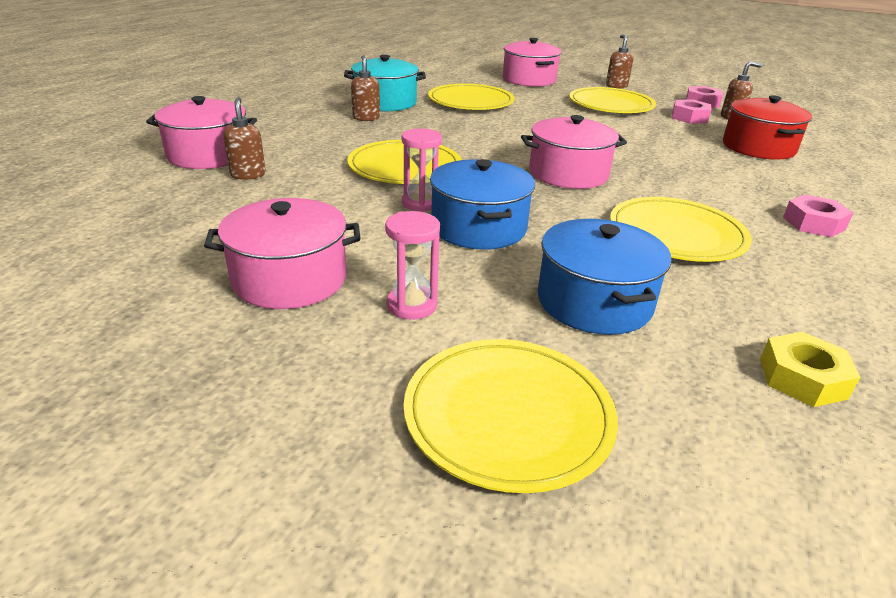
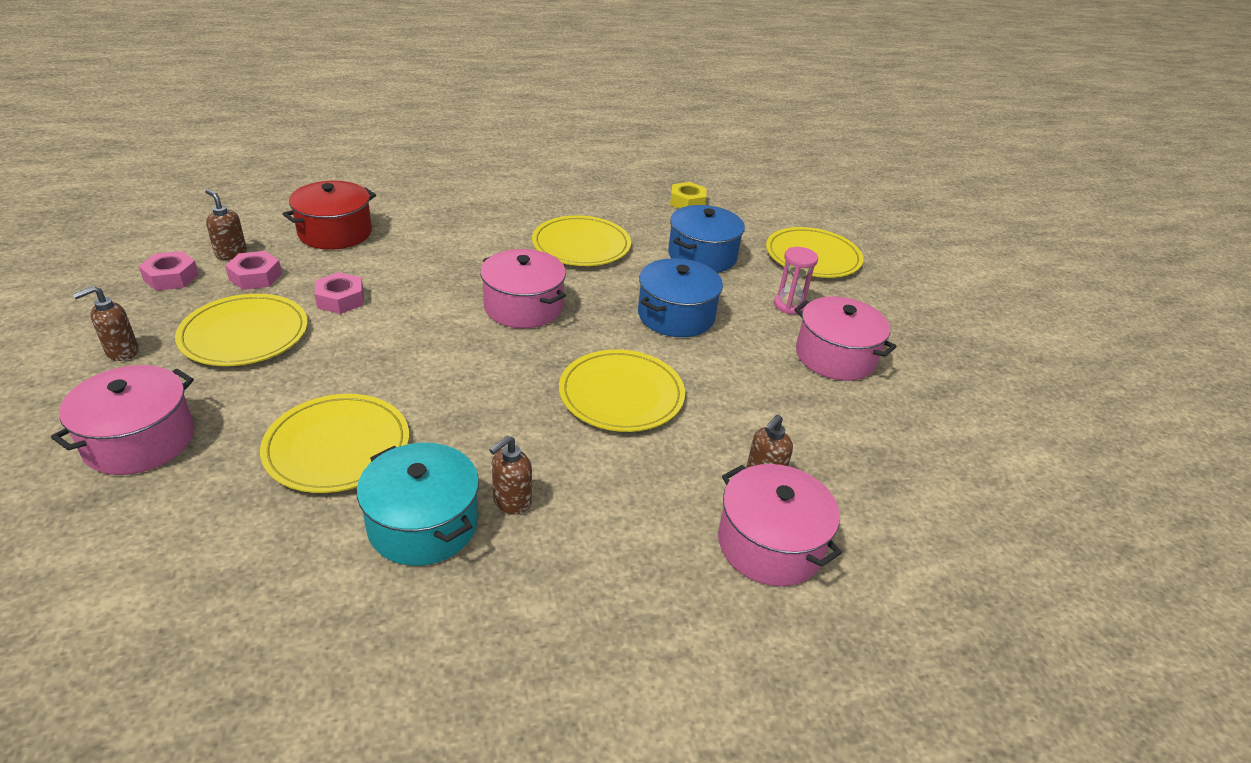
camera: 130 degrees left, 5 degrees up
pink hourglass [402,128,442,212] -> none
pink nut [783,194,853,237] -> pink nut moved to [314,272,364,314]

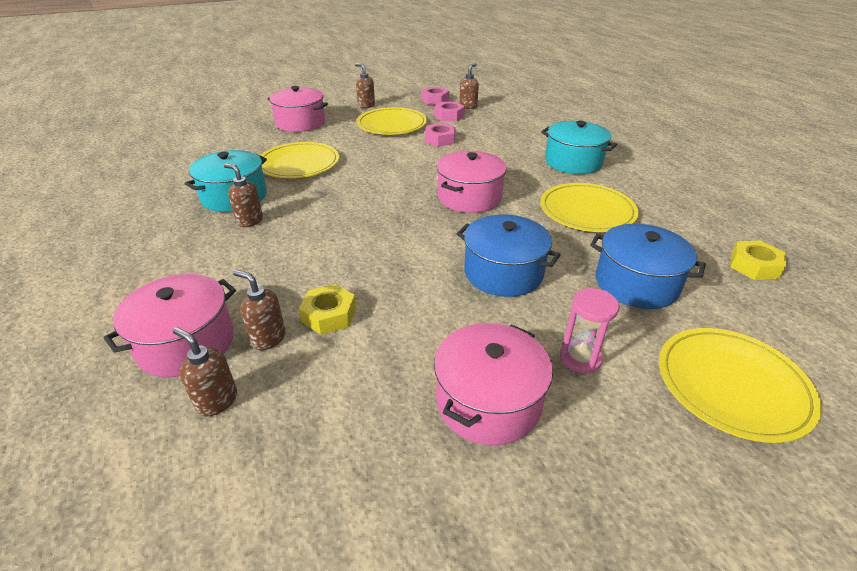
camera: 85 degrees right, 0 degrees up
red pot [283,181,376,250] -> none
yellow plate [559,349,685,432] -> none
none -> brown soap dispenser [173,327,237,416]
none -> yellow nut [299,284,356,335]
none -> turquoise pot [541,121,617,174]

